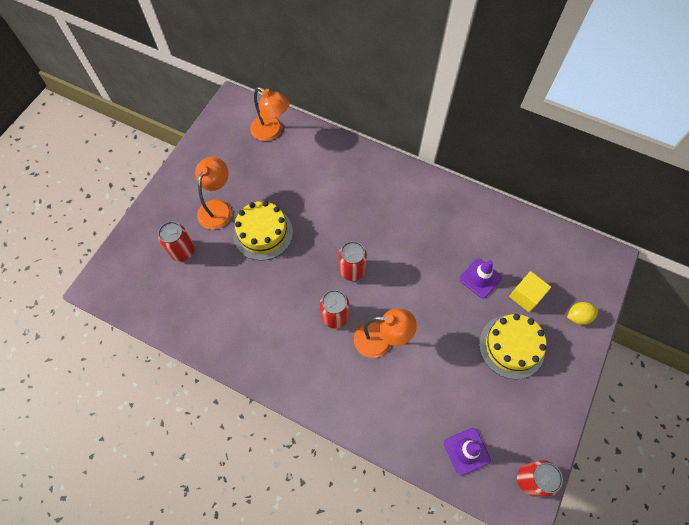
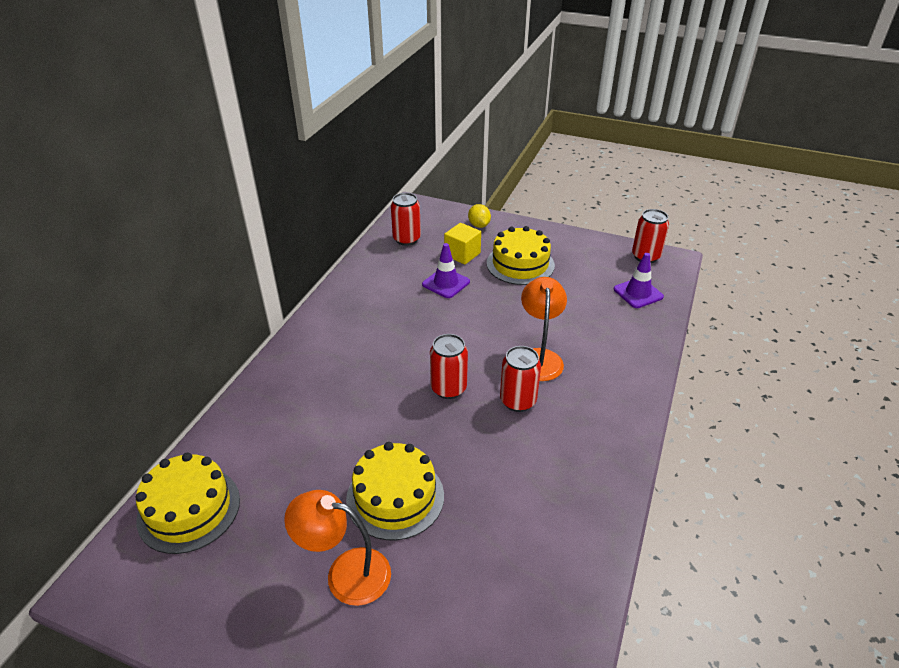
camera: 95 degrees left, 25 degrees down
red can [158,221,195,261] -> red can moved to [391,193,421,246]
orange lamp [250,87,290,141] -> yellow cake [135,452,240,554]

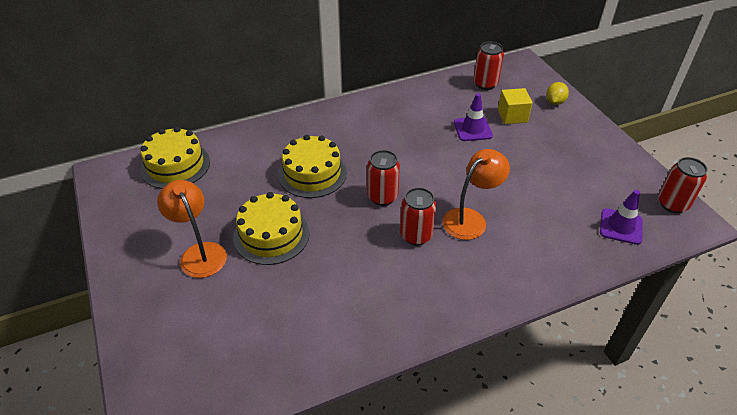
camera: 45 degrees right, 5 degrees up
yellow cake [487,226,555,285] -> yellow cake moved to [278,135,347,198]

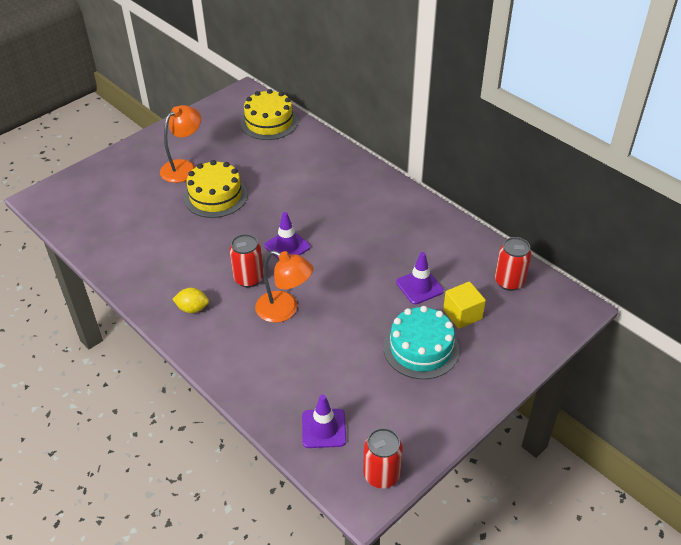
camera: 70 degrees right, 0 degrees up
yellow cake [278,135,347,198] -> none
red can [367,150,400,206] -> purple traffic cone [264,212,310,259]
yellow lemon [546,82,569,105] -> yellow lemon moved to [173,288,209,313]
none -> turquoise cake [383,306,459,379]

